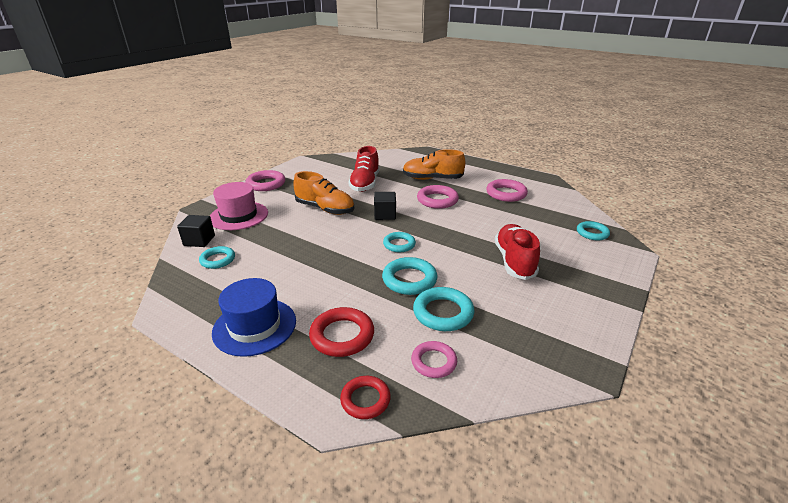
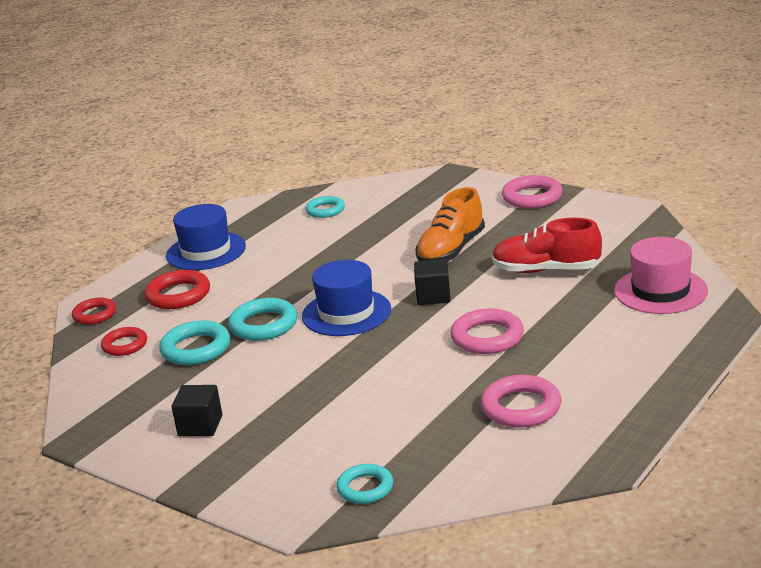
camera: 95 degrees right, 5 degrees down
black cube [177,215,215,247] -> black cube moved to [171,385,222,436]
pink hat [210,182,268,230] -> pink hat moved to [614,237,708,314]
turquoise ring [383,232,416,252] -> blue hat [302,260,391,336]
orange shoe [403,149,466,180] -> none
pink ring [411,341,457,378] -> red ring [101,327,147,356]
red shoe [495,224,540,280] -> none

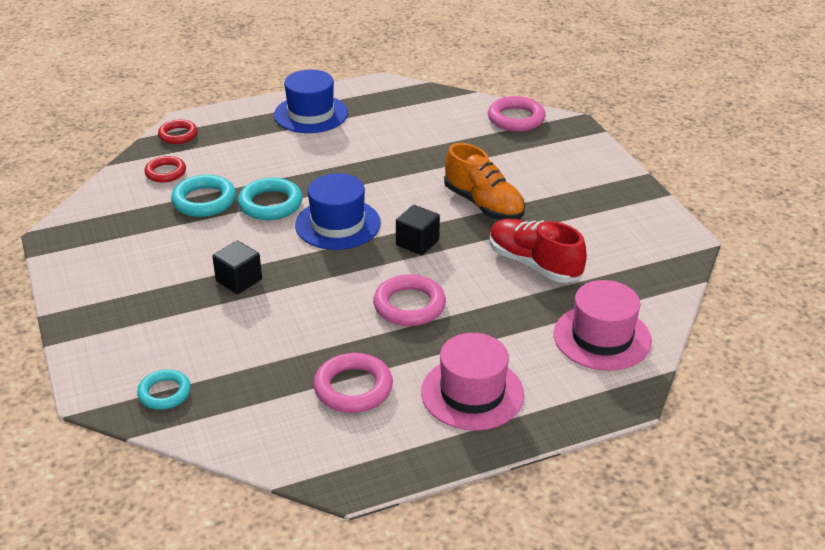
camera: 30 degrees right, 10 degrees up
red ring [144,270,210,309] -> none
black cube [171,385,222,436] -> black cube moved to [212,240,262,294]
turquoise ring [306,196,345,218] -> none
orange shoe [416,187,485,261] -> orange shoe turned 105 degrees counterclockwise [444,143,525,220]
pink ring [502,175,563,208] -> pink ring moved to [488,96,545,132]
none -> pink hat [421,333,524,431]

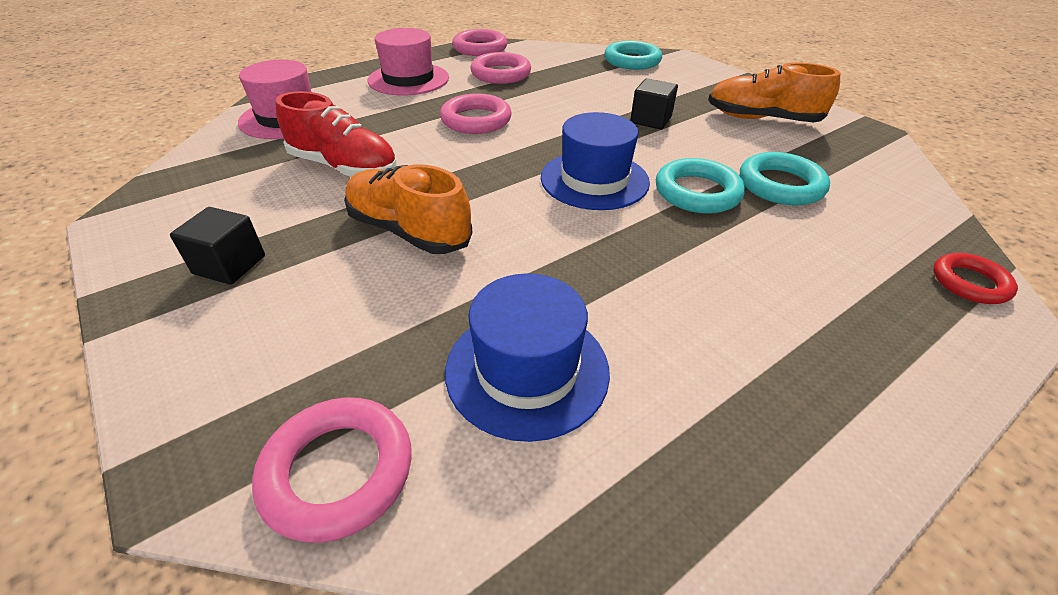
camera: 165 degrees right, 5 degrees up
turquoise ring [137,369,191,410] -> turquoise ring [604,41,662,70], size x1.51
red ring [144,156,186,182] -> none
blue hat [274,70,348,133] -> blue hat moved to [445,273,610,442]
black cube [396,205,440,255] -> black cube moved to [170,207,265,285]
none -> pink ring [452,29,508,56]
none -> orange shoe [708,62,841,122]

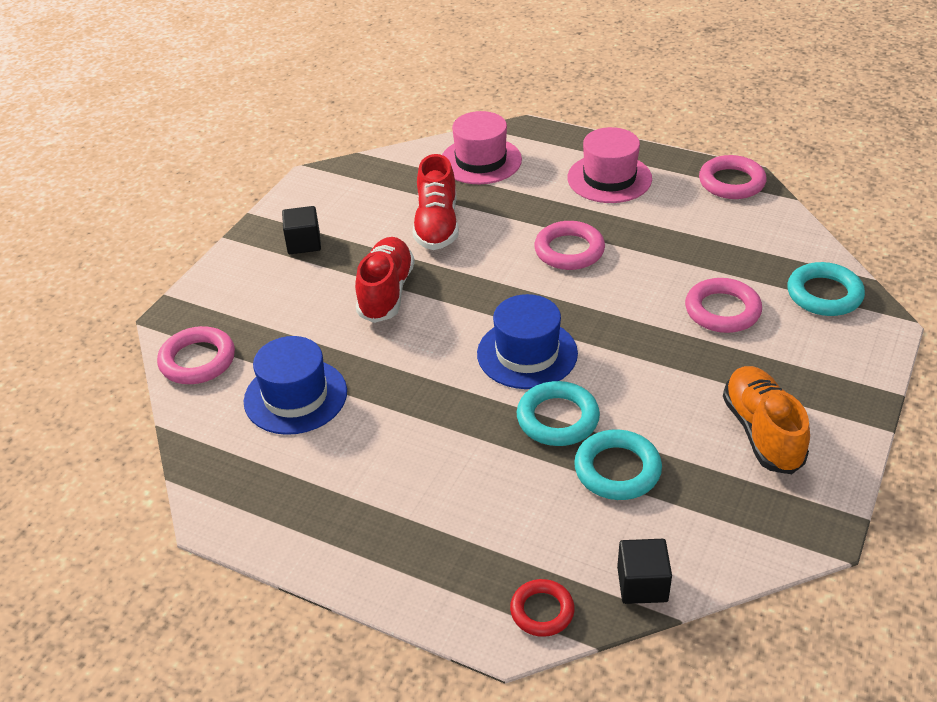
camera: 65 degrees right, 0 degrees up
orange shoe [344,164,473,254] -> red shoe [355,237,415,323]
pink ring [470,52,531,84] -> pink ring moved to [685,278,762,333]
black cube [630,78,678,129] -> black cube moved to [617,539,672,604]

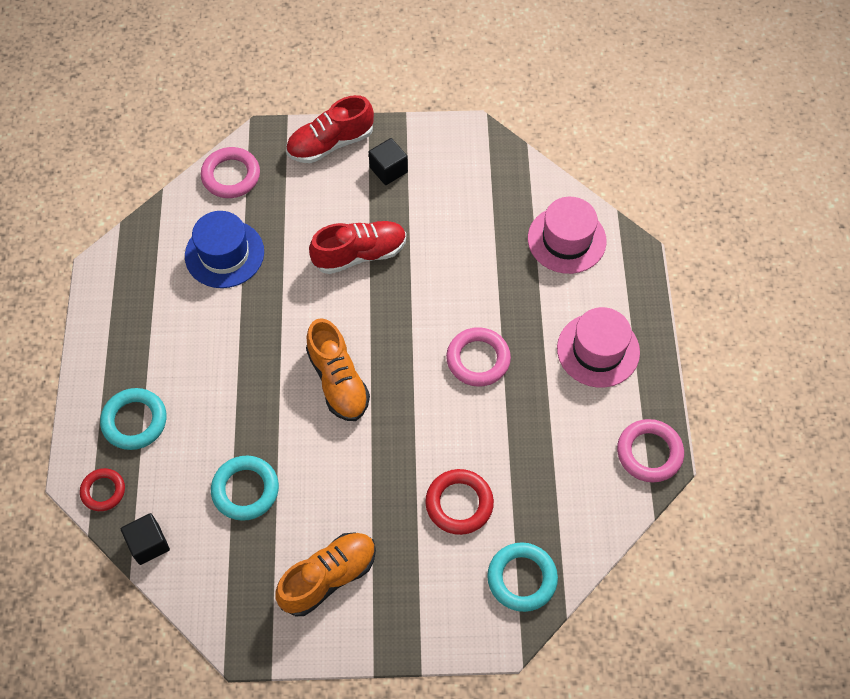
camera: 60 degrees right, 20 degrees up
red shoe [413,154,459,250] -> red shoe moved to [286,95,374,163]
blue hat [477,294,578,389] -> orange shoe [306,318,370,421]
turquoise ring [517,381,600,446] -> turquoise ring moved to [100,388,166,450]
pink ring [685,278,762,333] -> red ring [425,469,494,535]

